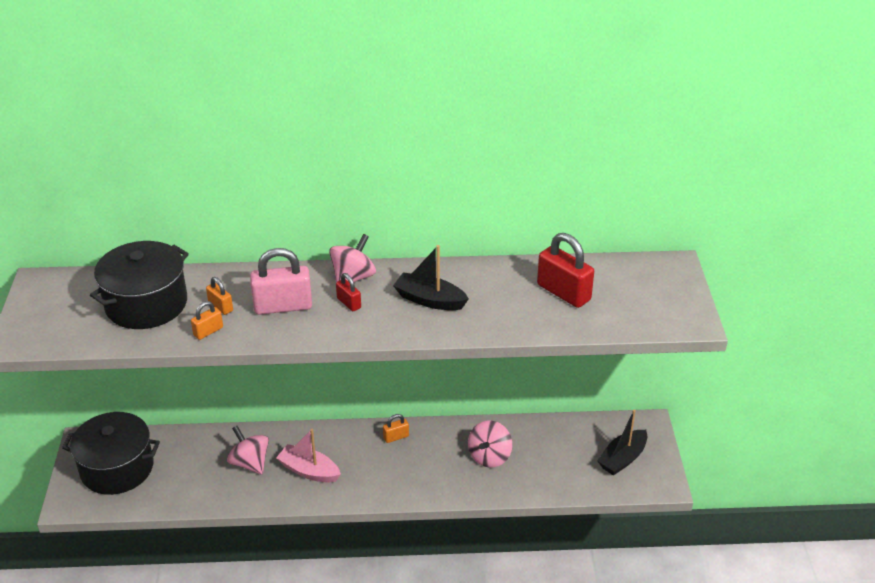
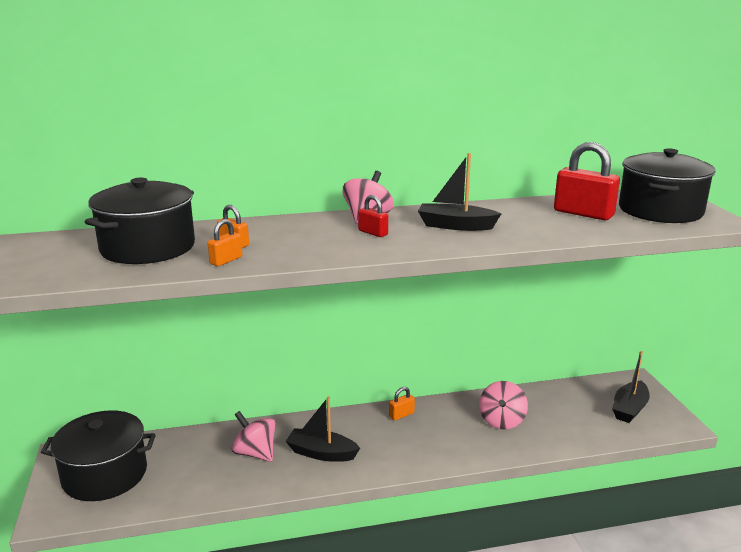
camera: 10 degrees left, 15 degrees down
pink padlock [250,248,312,315] -> none
pink boat [276,429,341,483] -> black boat [285,396,360,462]
none -> black pot [619,148,716,223]

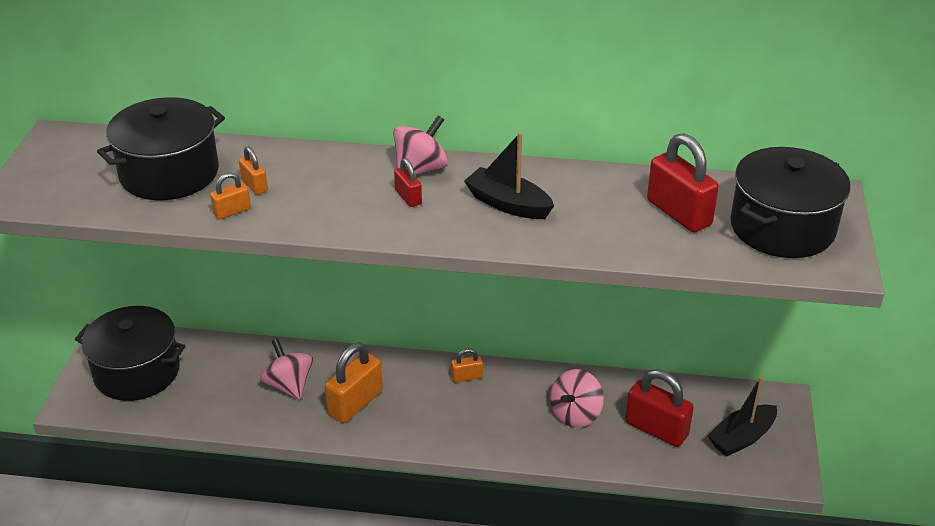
camera: 20 degrees right, 15 degrees up
black boat [285,396,360,462] -> orange padlock [325,342,383,423]
none -> red padlock [625,369,694,447]

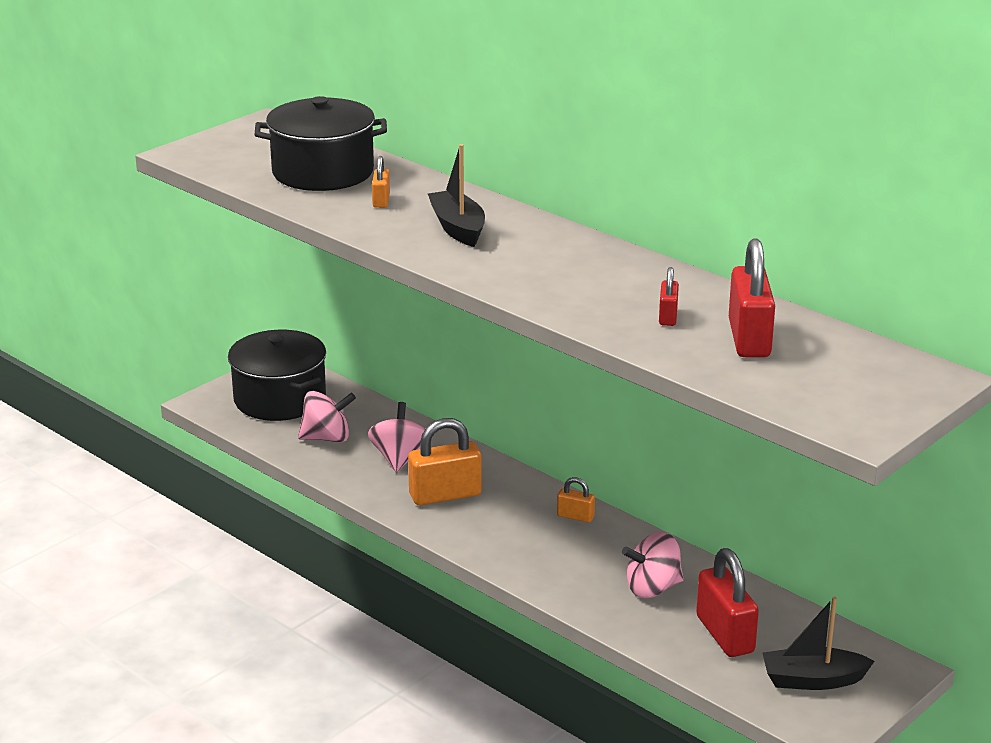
camera: 35 degrees right, 10 degrees down
orange padlock [210,173,251,219] -> none
pink spinning top [393,116,448,175] -> pink spinning top moved to [298,391,356,442]
red padlock [394,158,422,207] -> red padlock moved to [659,267,679,326]
black boat [464,132,554,219] -> black boat moved to [428,144,485,247]
black pot [730,147,851,258] -> none

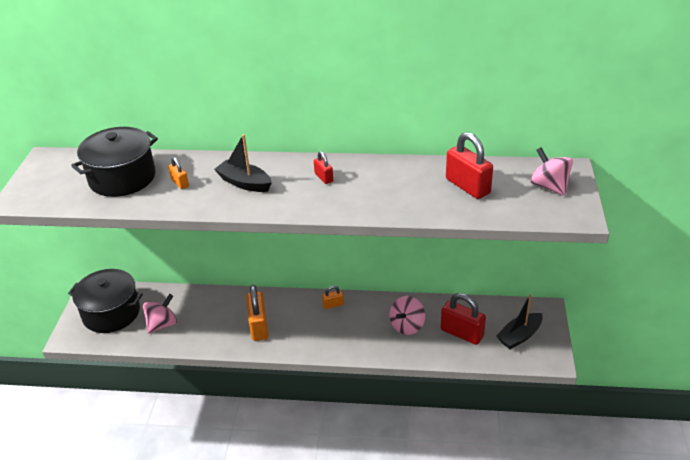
camera: 35 degrees left, 10 degrees up
pink spinning top [368,402,425,472] -> pink spinning top moved to [530,147,573,196]
orange padlock [408,418,482,505] -> orange padlock turned 45 degrees counterclockwise [246,285,269,341]
red padlock [659,267,679,326] -> red padlock moved to [314,151,333,184]

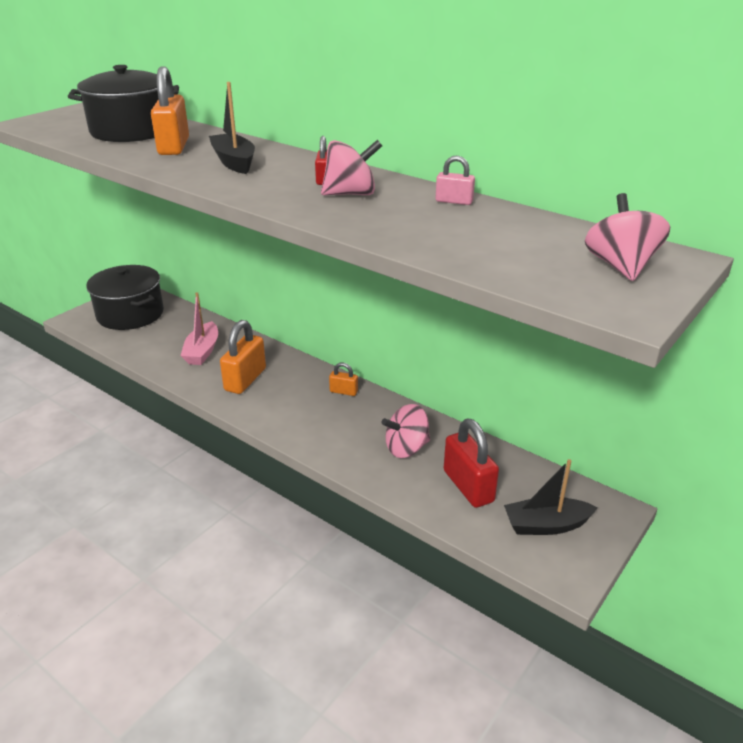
camera: 30 degrees right, 5 degrees down
pink spinning top [143,294,177,333] -> pink spinning top moved to [321,140,382,195]
orange padlock [168,157,189,189] -> orange padlock [151,66,189,155], size x1.96
red padlock [446,132,493,199] -> none
none -> pink boat [181,292,218,365]
none -> pink padlock [436,155,475,205]

